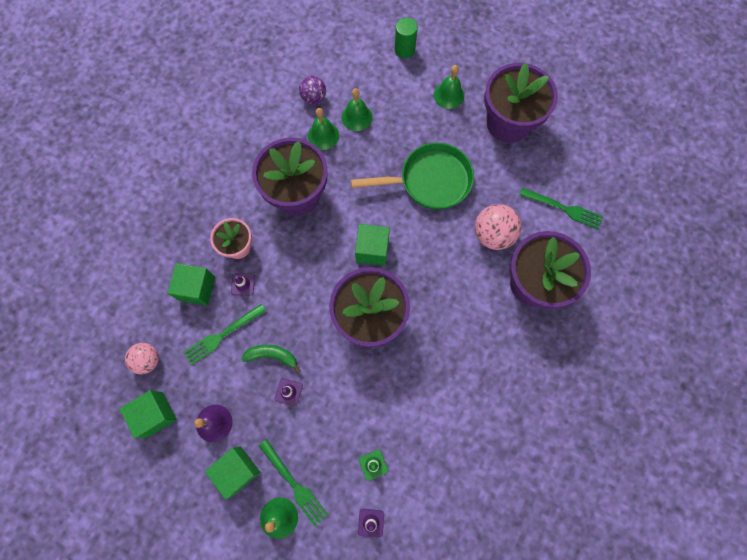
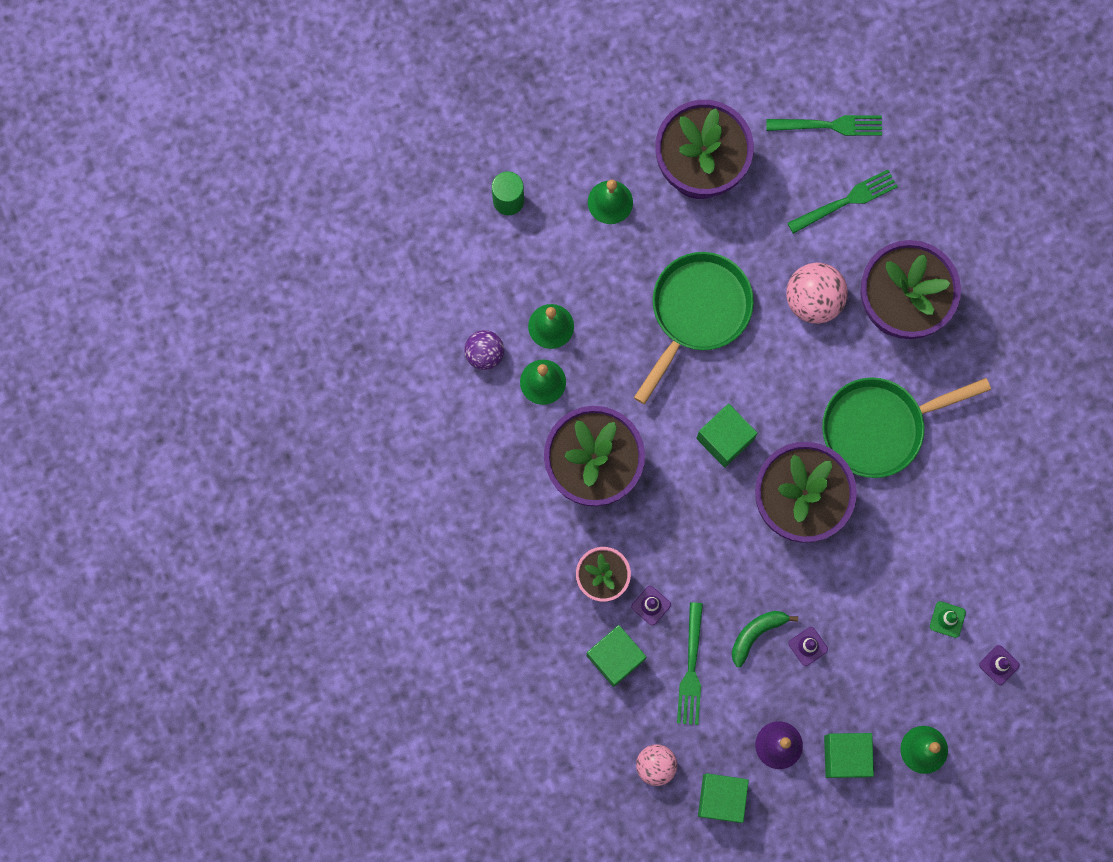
camera: 50 degrees left, 5 degrees up
green fork [259,439,328,527] -> green fork moved to [766,115,882,136]
none -> green pan [822,377,991,478]

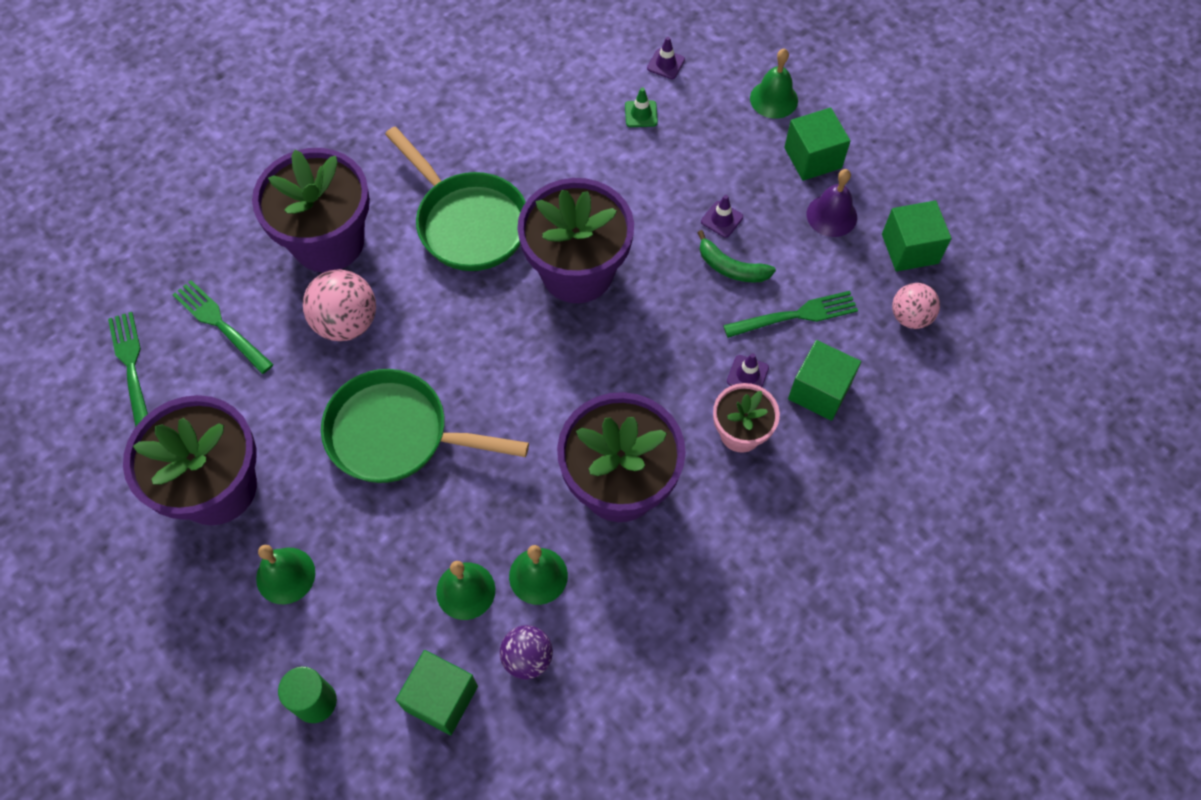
camera: 110 degrees left, 15 degrees down
green cube [696,404,757,468] -> green cube moved to [396,650,478,735]

